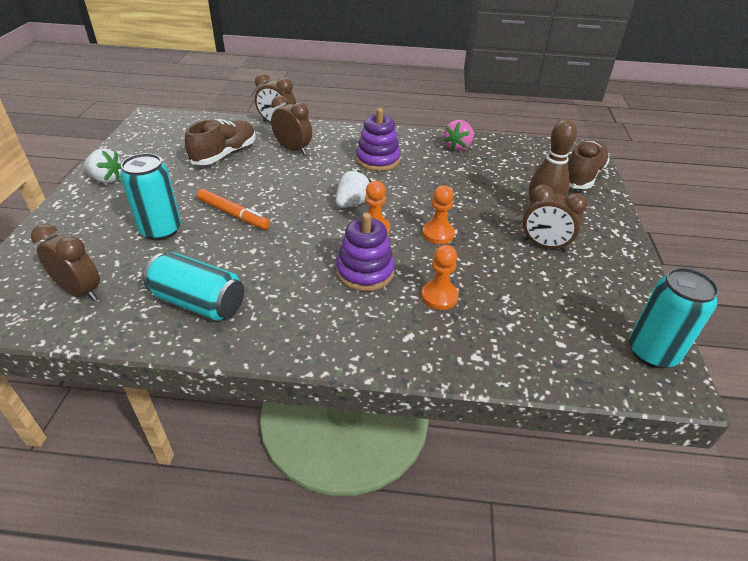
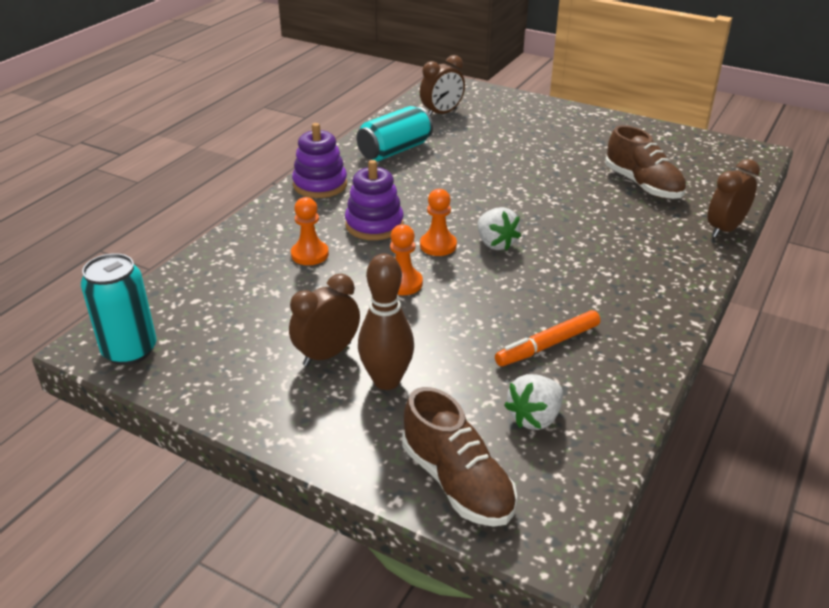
camera: 115 degrees right, 5 degrees down
white strawberry [84,148,122,183] -> white strawberry moved to [504,374,563,430]
turquoise can [120,153,181,241] -> none
orange marker [197,189,270,229] -> orange marker moved to [495,310,600,366]
brown clock [271,95,312,155] -> none
purple stacking toy [356,108,400,171] -> purple stacking toy moved to [292,123,347,198]
pink strawberry [443,120,474,151] -> none

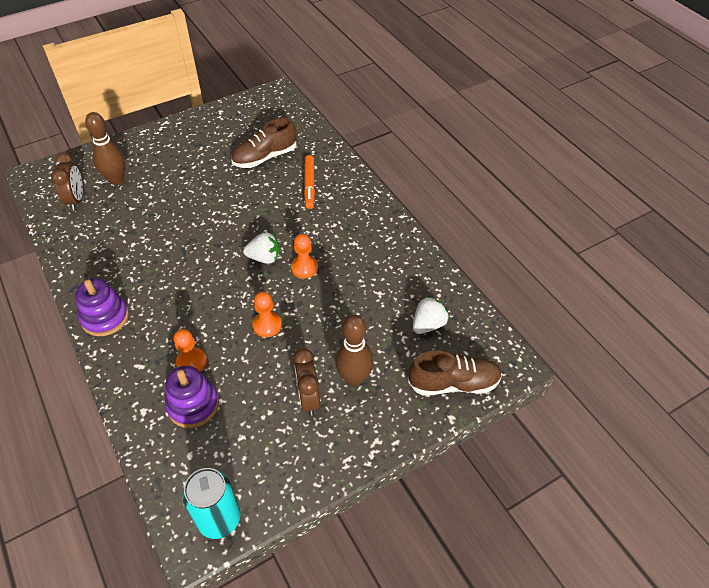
camera: 60 degrees left, 15 degrees up
purple stacking toy [345,160,404,240] -> purple stacking toy moved to [165,366,219,428]
turquoise can [356,106,433,161] -> none
orange pawn [420,189,457,256] -> orange pawn moved to [291,234,318,279]
orange marker [495,310,600,366] -> orange marker moved to [304,155,315,209]
white strawberry [504,374,563,430] -> white strawberry turned 120 degrees counterclockwise [413,296,449,334]
brown shoe [605,125,686,199] -> brown shoe turned 150 degrees clockwise [231,118,297,168]
brown clock [708,159,760,238] -> none
none -> brown bowling pin [85,112,125,185]

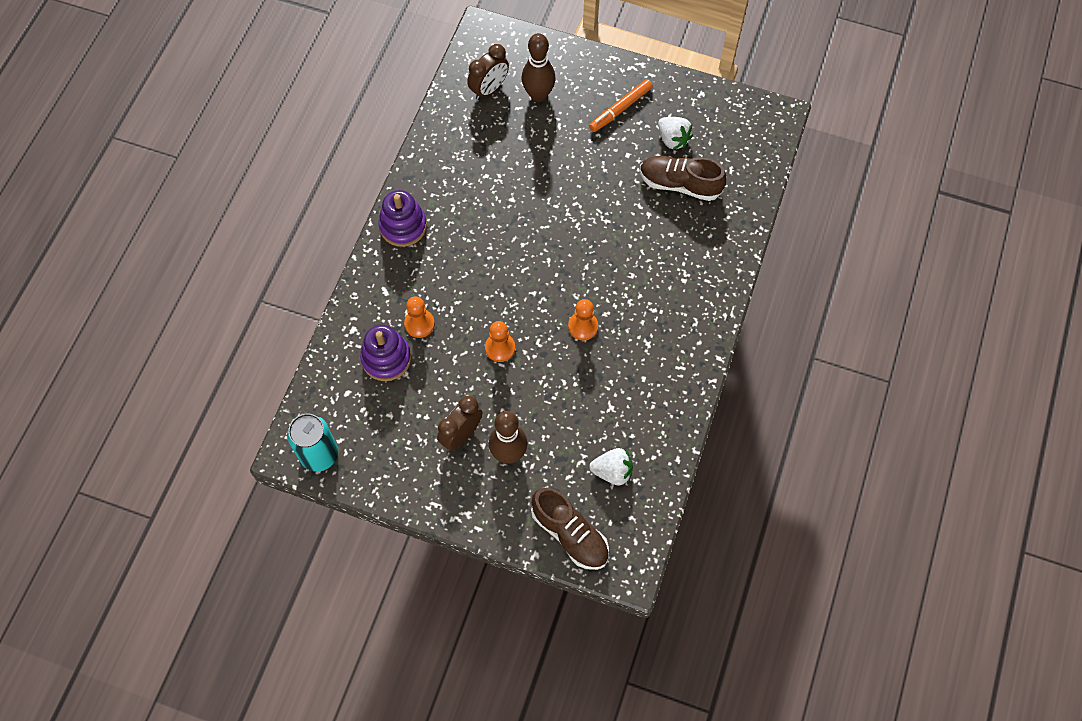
camera: 50 degrees right, 15 degrees up
white strawberry [243,232,280,264] -> white strawberry moved to [658,117,693,150]
orange marker [304,155,315,209] -> orange marker moved to [589,79,653,132]

